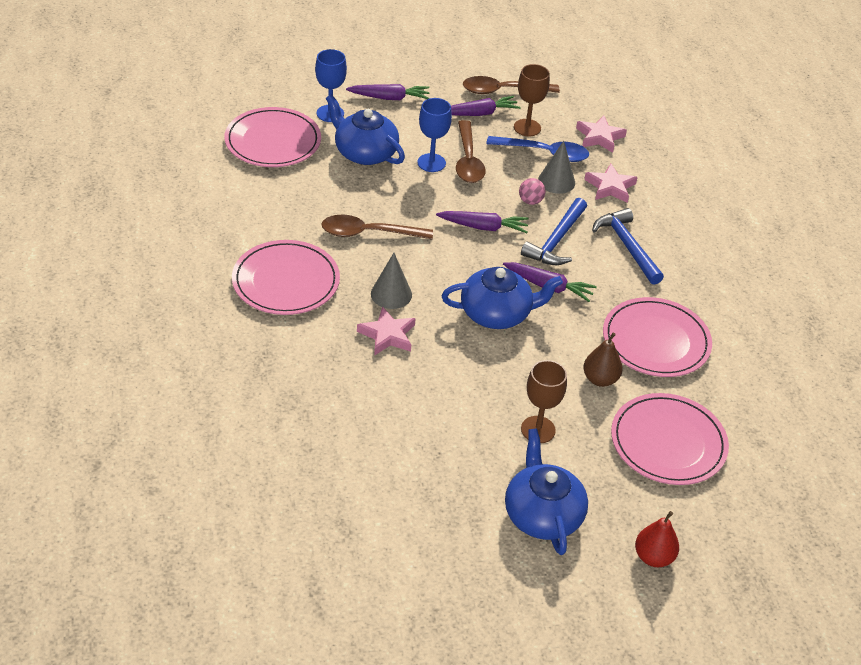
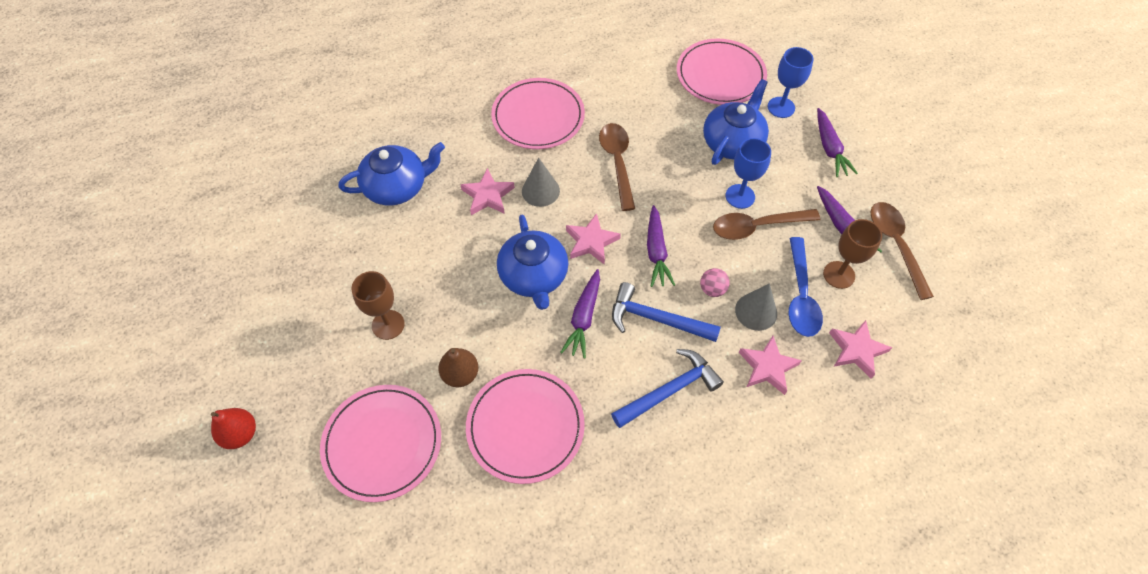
camera: 85 degrees right, 15 degrees up
blue teapot [505,429,588,555] -> blue teapot moved to [339,142,445,205]
none -> pink star [566,213,621,264]

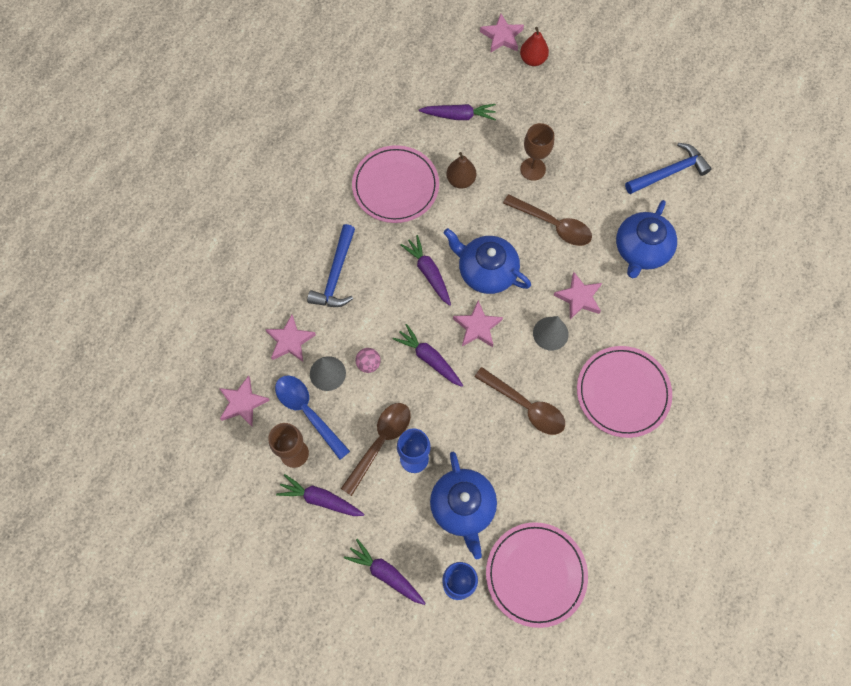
camera: 135 degrees right, 10 degrees up
pink plate [320,385,441,502] -> purple carrot [419,104,496,120]
blue hammer [612,282,721,342] -> blue hammer moved to [625,143,712,194]
brown spoon [871,202,934,300] -> brown spoon moved to [503,194,592,246]
none -> pink star [480,14,524,53]

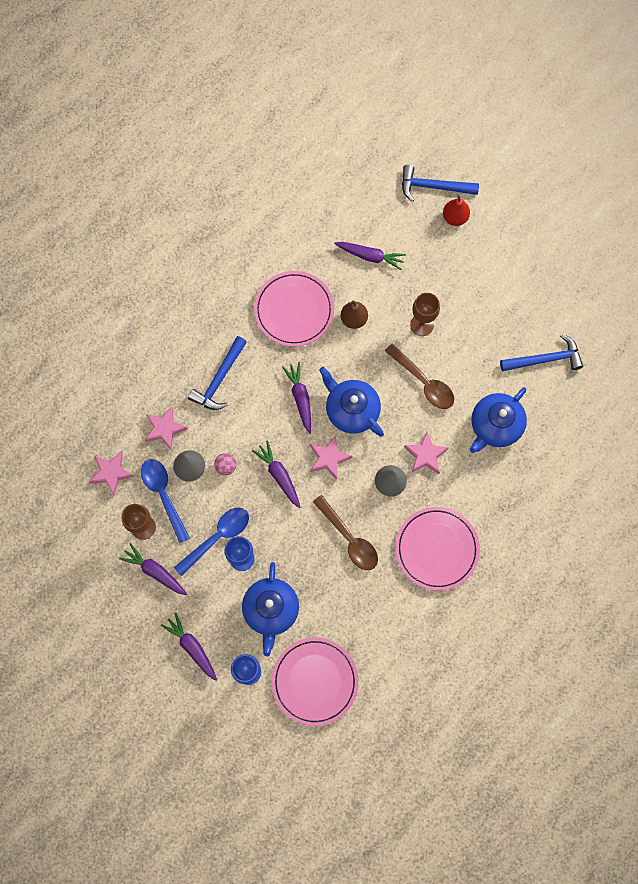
camera: 15 degrees right, 5 degrees up
brown spoon [341,403,411,496] -> blue spoon [174,508,249,576]
pink star [480,14,524,53] -> blue hammer [402,165,479,202]

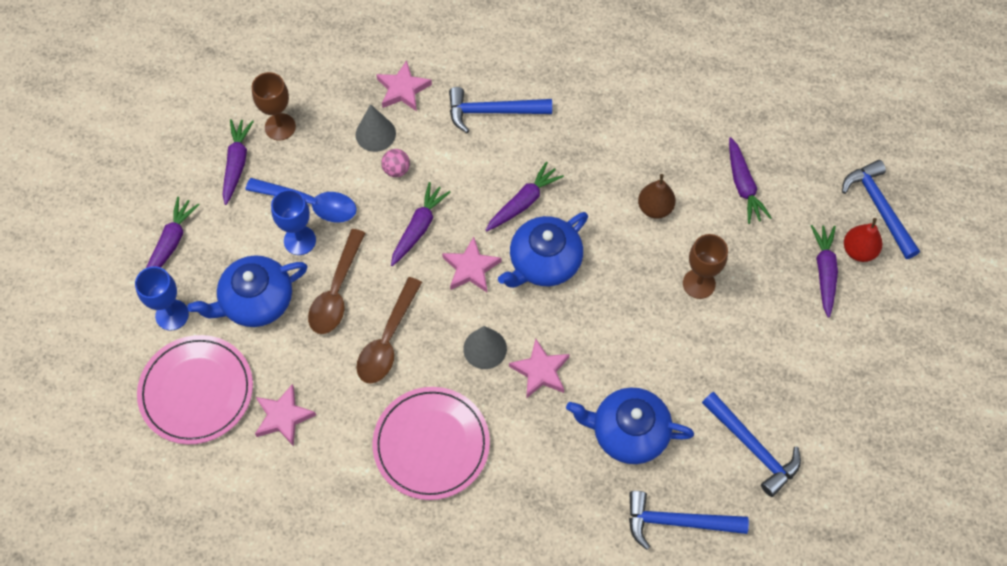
camera: 60 degrees right, 10 degrees down
pink star [89,451,135,495] -> pink star moved to [255,384,316,446]
blue spoon [141,459,190,543] -> none
pink plate [254,271,334,347] -> none
blue teapot [319,367,384,437] -> blue teapot turned 150 degrees counterclockwise [498,212,588,288]
brown spoon [385,344,454,409] -> brown spoon moved to [308,229,365,334]
none -> blue hammer [629,491,749,550]
none -> purple carrot [811,225,838,318]

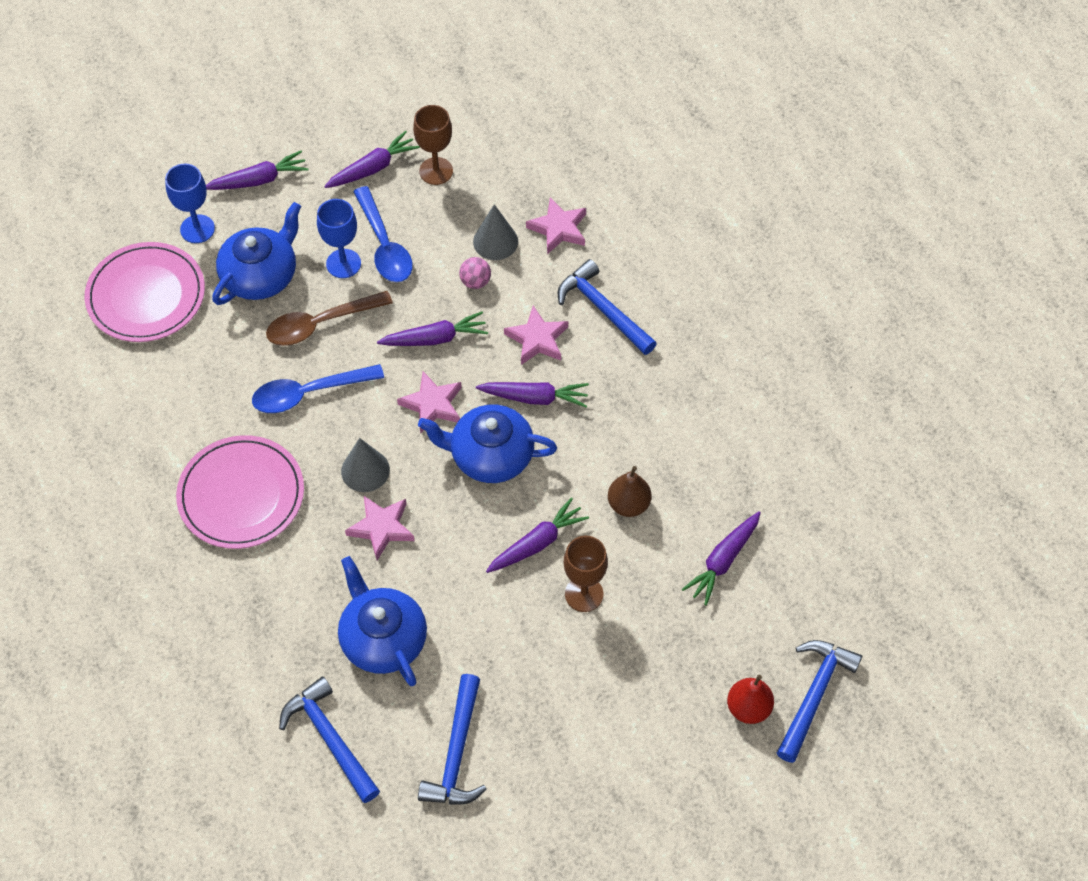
camera: 50 degrees right, 5 degrees down
blue teapot [187,255,308,327] -> blue teapot turned 105 degrees clockwise [212,202,301,305]
pink star [255,384,316,446] -> pink star moved to [504,306,568,365]
brown spoon [356,277,422,384] -> blue spoon [252,364,384,413]
purple carrot [811,225,838,318] -> purple carrot moved to [486,498,589,573]

